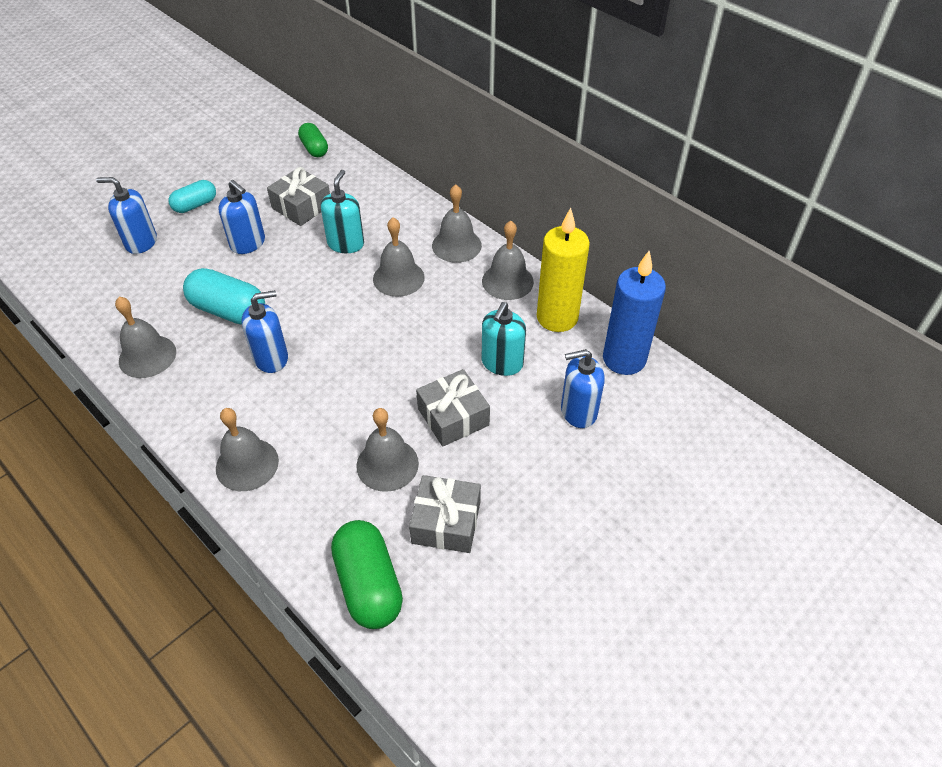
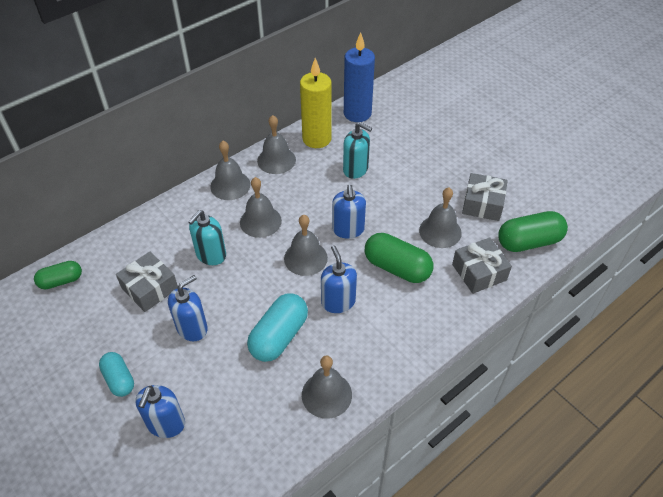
camera: 85 degrees left, 0 degrees up
grey bell [216,408,279,491] -> grey bell moved to [284,215,328,276]
turquoise soap dispenser [320,170,364,253] -> turquoise soap dispenser turned 75 degrees counterclockwise [188,210,226,265]
grey gift [416,369,490,447] -> grey gift moved to [452,238,512,294]
blue soap dispenser [561,349,605,428] -> blue soap dispenser moved to [332,185,366,239]
none -> green capsule [365,233,433,283]

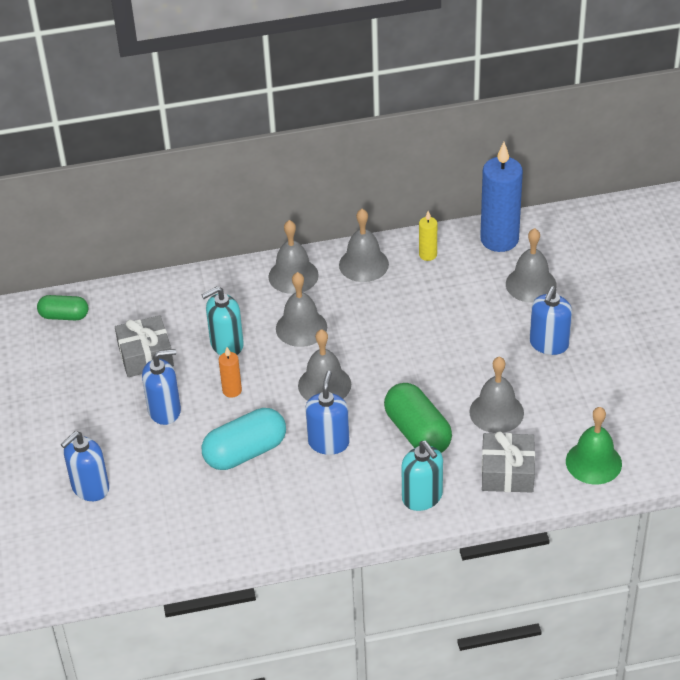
camera: 30 degrees right, 5 degrees down
turquoise capsule [99,352,134,397] -> none
yellow candle [300,58,332,148] -> yellow candle [419,211,437,261], size x0.47
grey bell [302,355,352,419] -> grey bell moved to [506,228,557,303]
blue soap dispenser [332,185,366,239] -> blue soap dispenser moved to [530,286,572,355]
turquoise soap dispenser [343,122,372,179] -> turquoise soap dispenser moved to [401,441,443,511]
grey gift [462,173,508,221] -> none
green capsule [498,211,568,252] -> green bell [566,407,622,485]
none -> orange candle [219,347,242,398]

